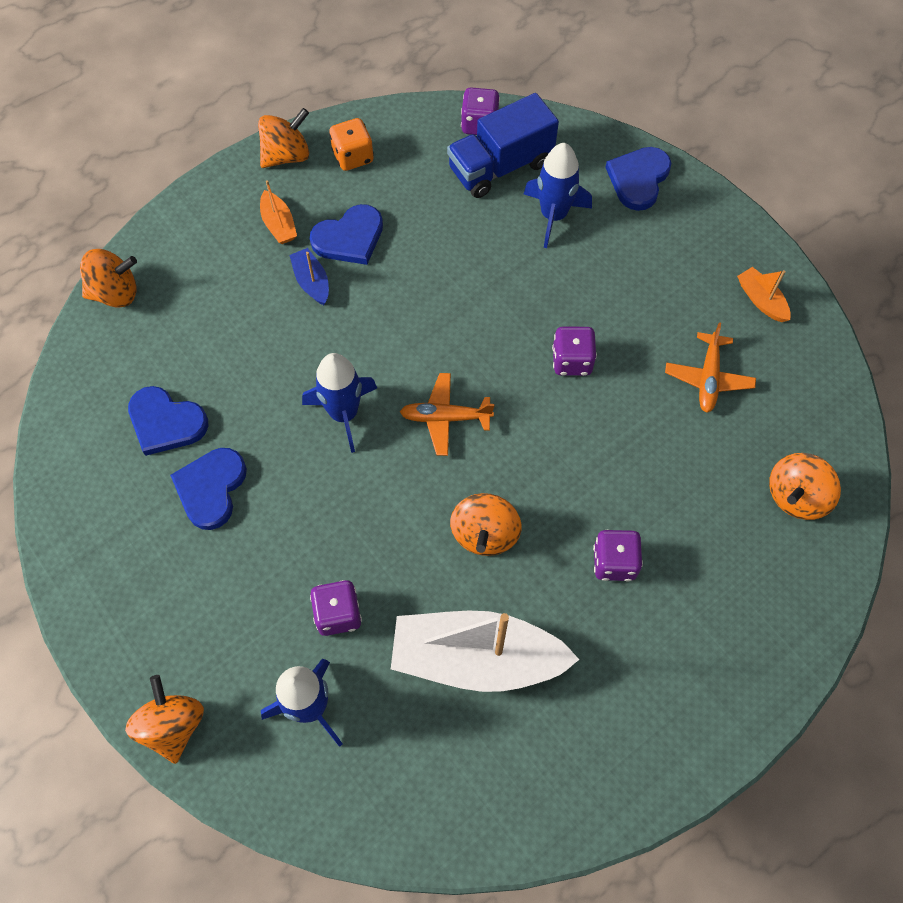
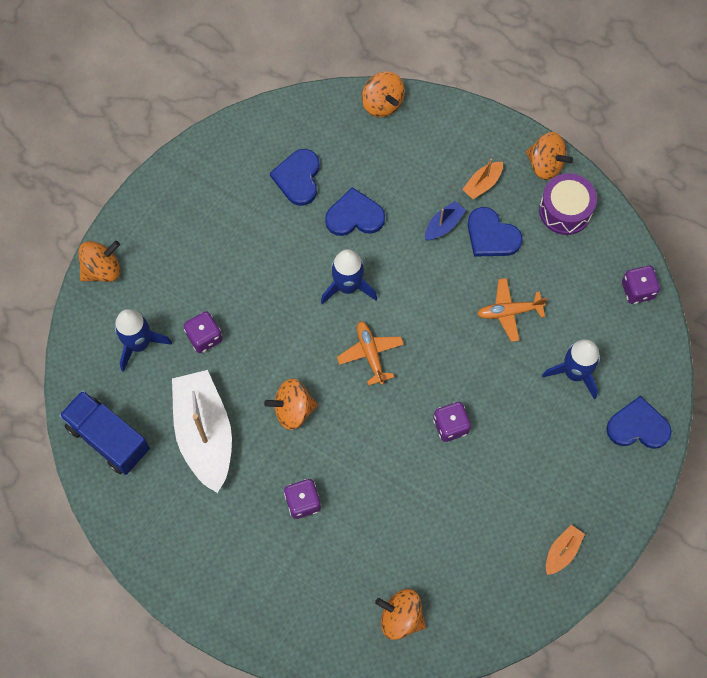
camera: 70 degrees right, 5 degrees up
blue heart [170,448,247,530] -> blue heart moved to [325,187,385,236]
orange dice [329,118,374,171] -> purple drum [539,173,597,235]
blue truck [447,93,559,198] -> blue truck moved to [59,390,150,475]
orange plane [665,322,756,413] -> orange plane moved to [477,278,547,342]

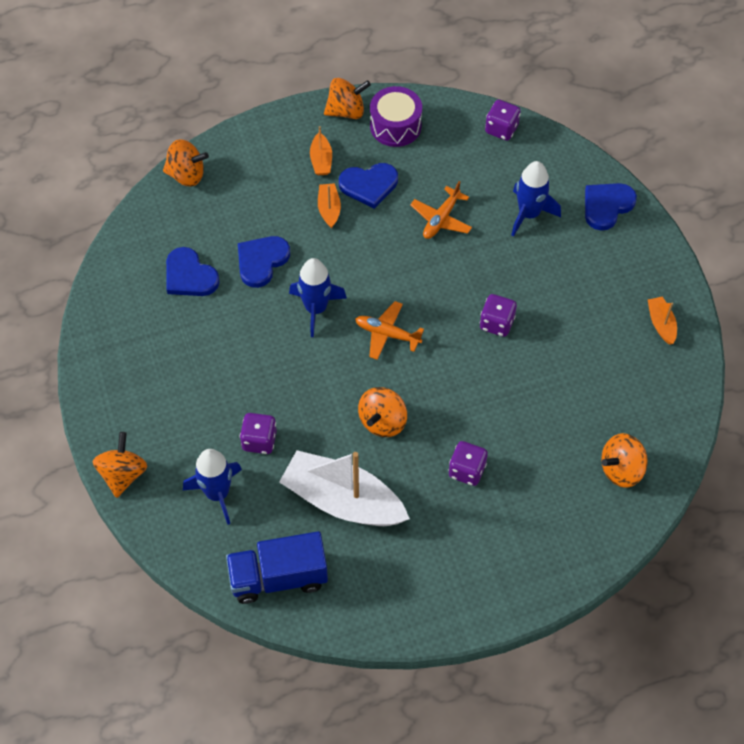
camera: 50 degrees left, 10 degrees down
blue boat [425,201,466,240] -> orange boat [318,183,341,229]

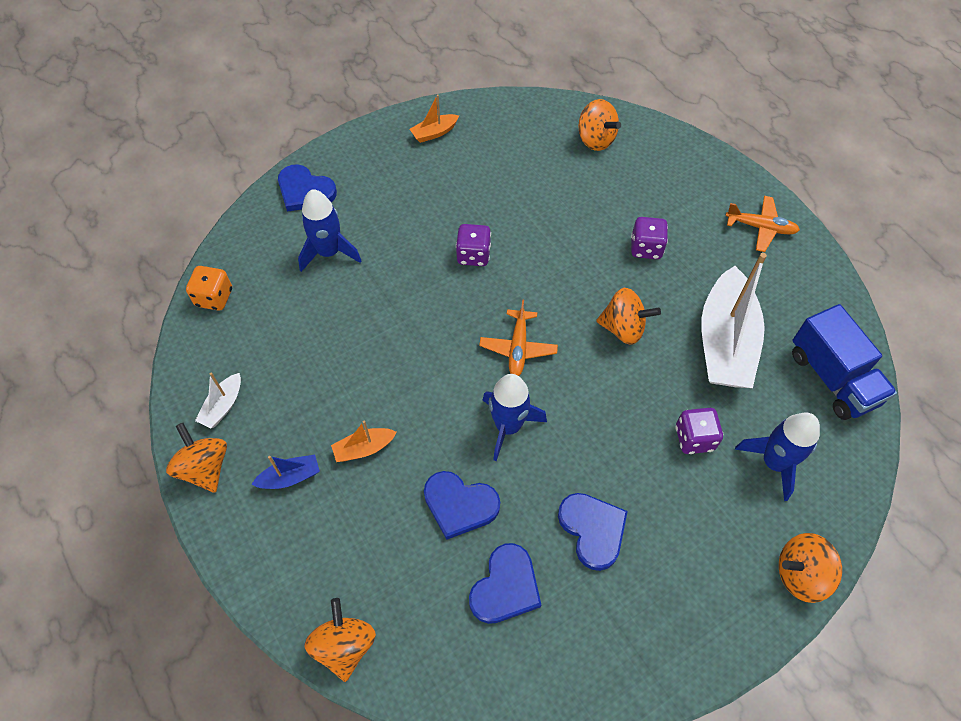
camera: 105 degrees left, 0 degrees up
orange boat [310,126,332,175] -> blue boat [251,454,320,489]
blue heart [339,163,398,209] -> blue heart moved to [558,493,628,571]
purple drum [370,86,422,147] -> white boat [195,373,241,428]
orange plane [410,181,472,239] -> orange plane moved to [725,196,800,252]
purple dice [485,100,521,141] -> orange dice [186,266,232,311]

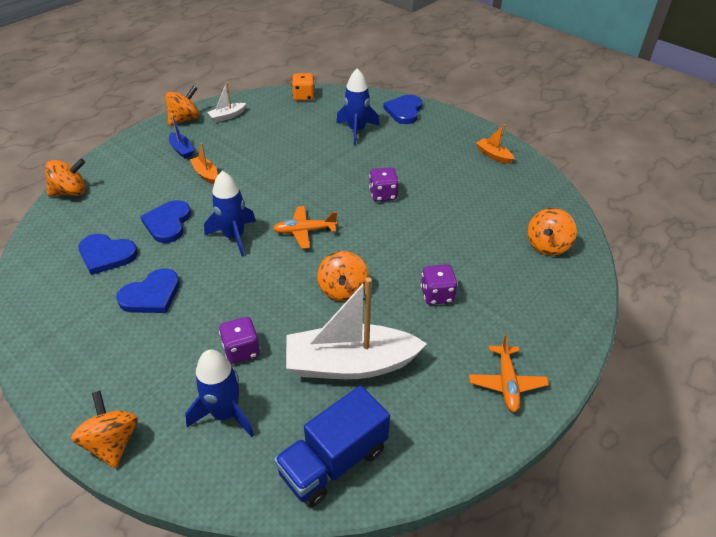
camera: 75 degrees right, 15 degrees down
white boat [195,373,241,428] -> white boat turned 45 degrees counterclockwise [207,82,246,122]

